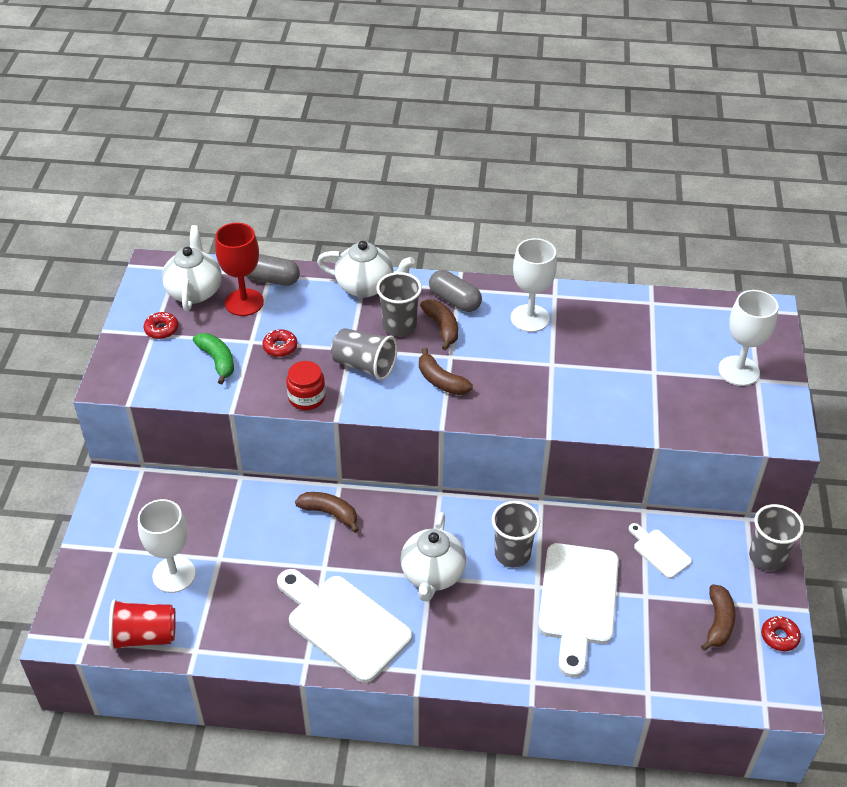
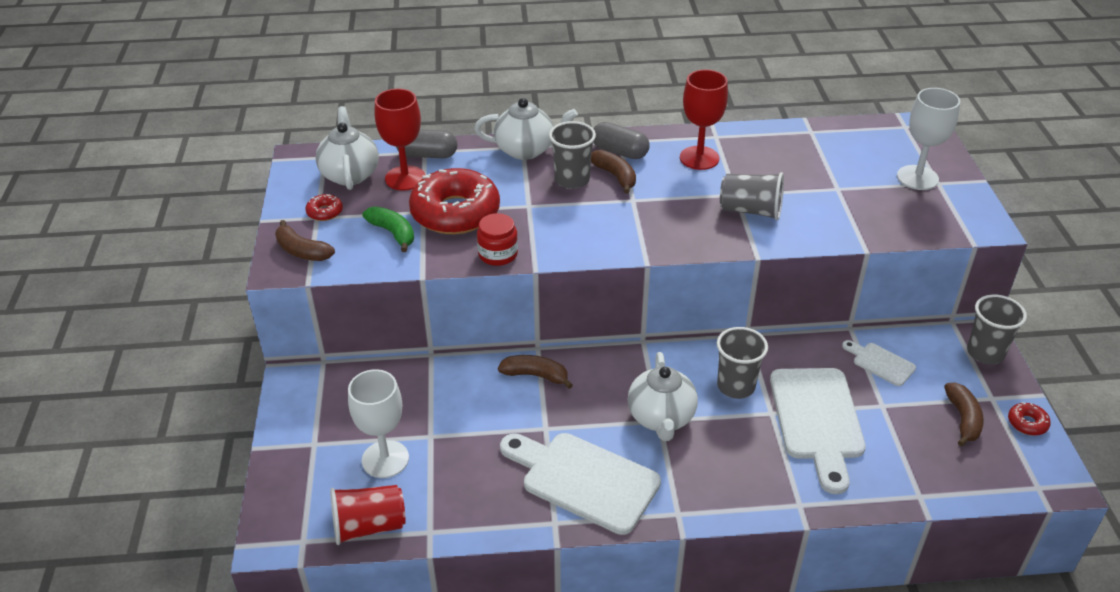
camera: 10 degrees left, 5 degrees down
red donut [262,329,297,357] -> red donut [409,168,500,234], size x2.46
grey cup [331,328,398,381] -> grey cup moved to [720,172,784,220]
brown banana [419,347,473,395] -> brown banana moved to [275,220,335,261]
white goblet [511,238,557,332] -> red goblet [680,69,728,170]

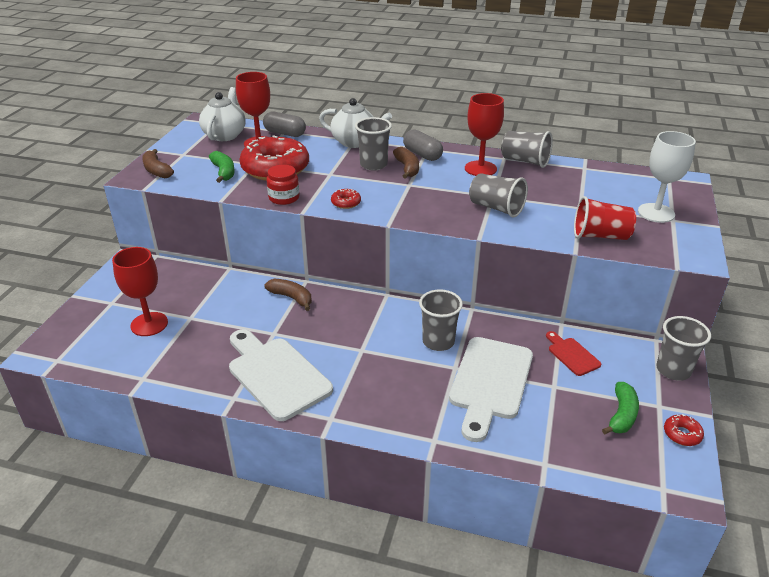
camera: 20 degrees right, 5 degrees down
red donut [305,194,343,221] -> red donut moved to [331,189,361,209]
red cup [330,485,406,545] -> red cup moved to [574,196,636,240]
white goblet [348,369,409,478] -> red goblet [112,247,168,336]
white teapot [628,352,698,441] -> none
white cutting board [842,340,916,386] -> red cutting board [546,331,601,376]
brown banana [944,382,984,447] -> green banana [602,382,639,434]
none -> grey cup [501,131,553,168]

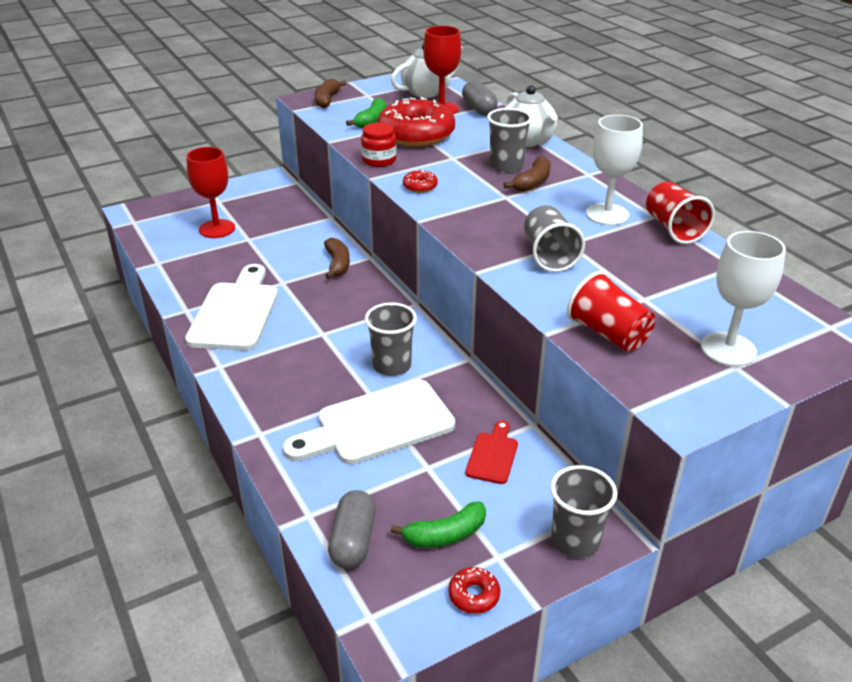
camera: 45 degrees right, 0 degrees up
grey capsule [403,129,443,161] -> grey capsule moved to [328,490,376,569]
red goblet [465,93,504,176] -> white goblet [586,115,643,225]
grey cup [501,131,553,168] -> red cup [646,182,715,244]

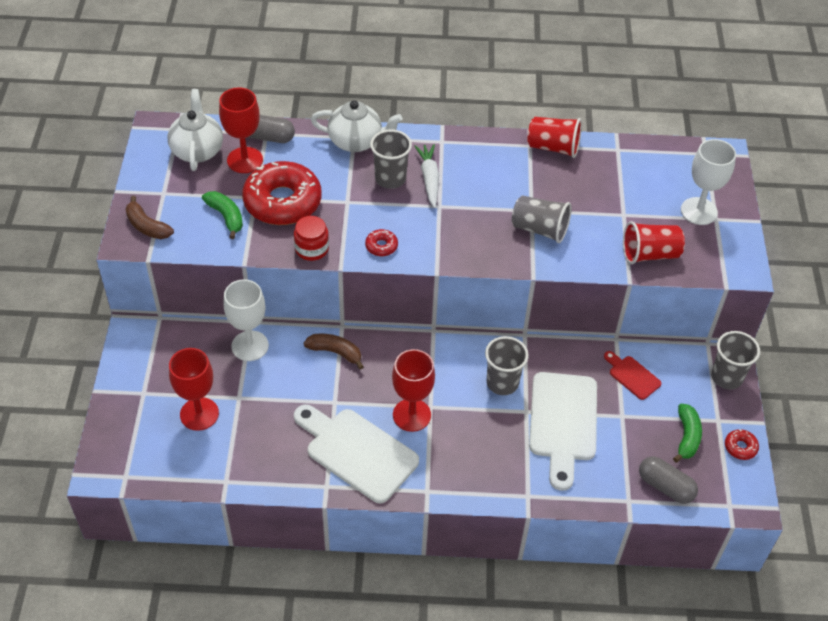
camera: 60 degrees left, 15 degrees up
brown banana [504,156,551,192] -> white carrot [415,144,439,208]
white goblet [586,115,643,225] -> white goblet moved to [223,279,269,361]
none -> red goblet [392,349,435,432]

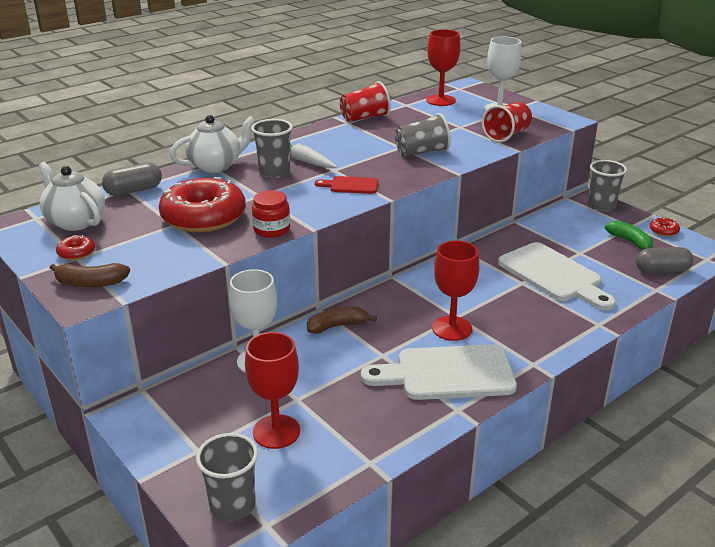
camera: 40 degrees left, 20 degrees down
green banana [202,191,243,239] -> none
red goblet [219,87,263,173] -> red goblet moved to [426,29,460,106]
red donut [365,229,398,256] -> red donut moved to [56,235,95,260]
grey cup [485,336,529,395] -> grey cup moved to [196,433,258,521]
red cutting board [604,351,661,400] -> red cutting board moved to [315,176,378,194]

